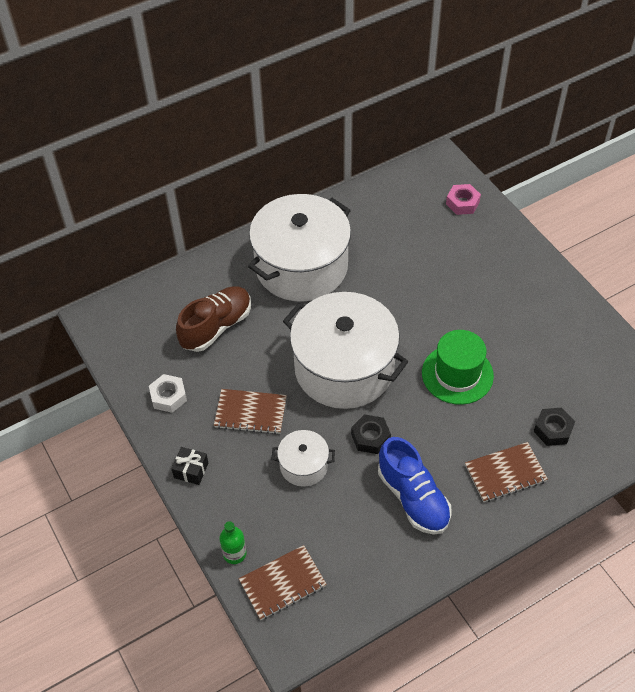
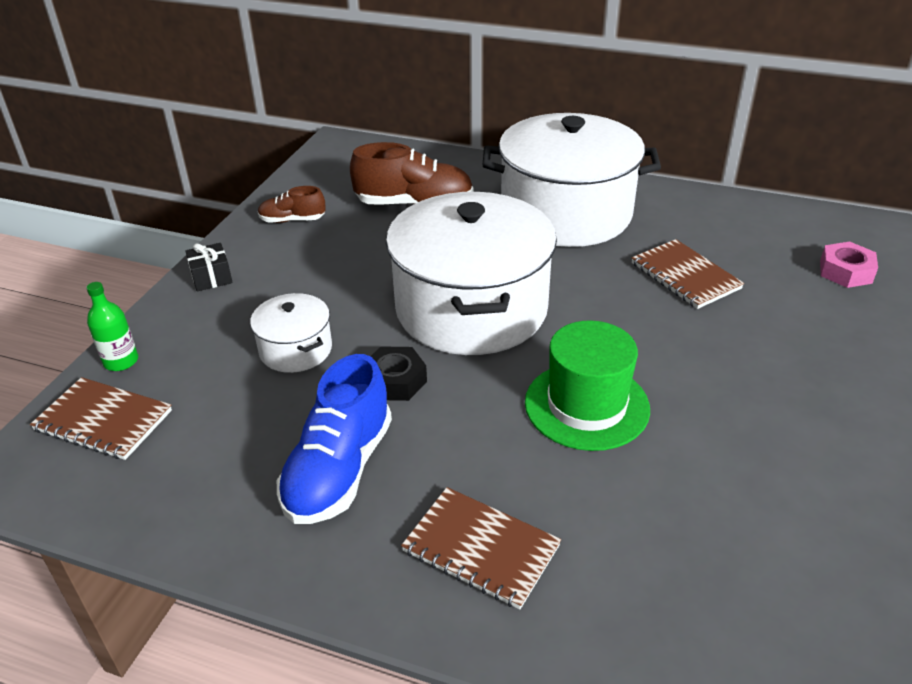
camera: 50 degrees right, 15 degrees down
white nut [149,374,187,413] -> brown shoe [258,186,326,223]
brown notebook [214,389,287,434] -> brown notebook moved to [632,239,744,309]
black nut [534,408,575,446] -> none

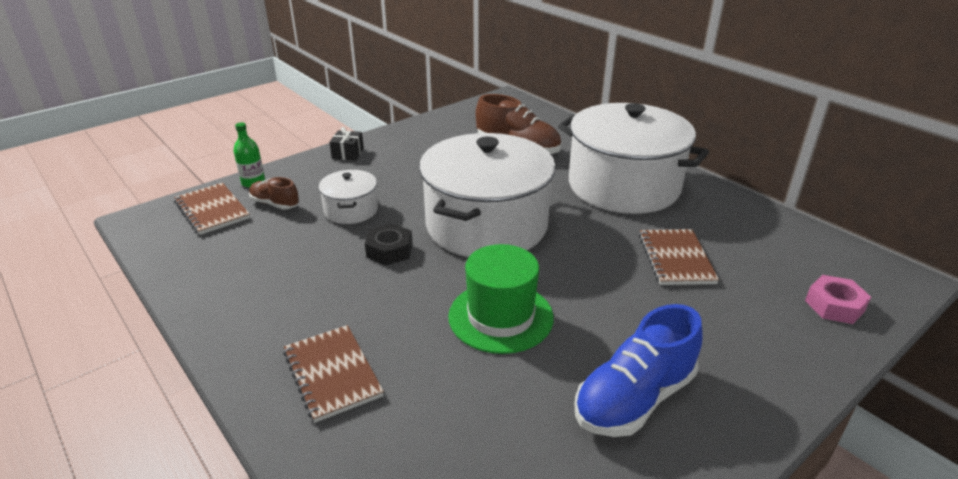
camera: 30 degrees right, 5 degrees down
brown shoe [258,186,326,223] -> brown shoe moved to [249,177,299,210]
blue shoe [277,354,392,524] -> blue shoe moved to [574,304,702,437]

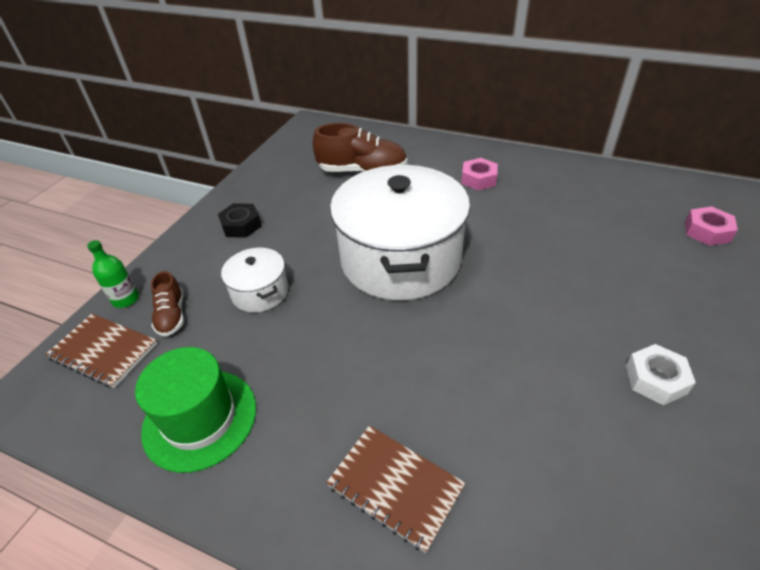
camera: 25 degrees left, 10 degrees up
brown shoe [249,177,299,210] -> brown shoe turned 105 degrees counterclockwise [151,271,184,337]
black gift [329,127,364,161] -> none
black nut [365,223,413,266] -> black nut moved to [218,203,261,238]
green hat [448,244,554,354] -> green hat moved to [135,347,256,473]
white pot [558,103,709,214] -> pink nut [461,158,498,190]
blue shoe [574,304,702,437] -> white nut [626,344,696,405]
brown notebook [639,229,719,285] -> none

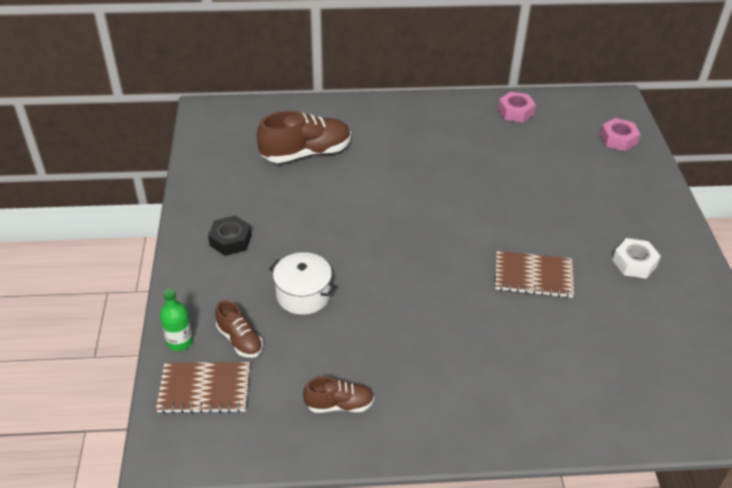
camera: 30 degrees left, 0 degrees up
green hat [135,347,256,473] -> brown shoe [303,377,374,413]
brown notebook [326,425,465,553] -> brown notebook moved to [495,251,574,298]
white pot [330,165,470,300] -> none
pink nut [461,158,498,190] -> pink nut moved to [498,91,536,122]

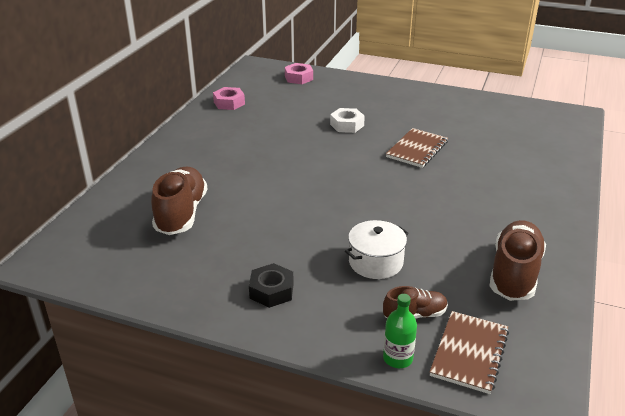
camera: 65 degrees left, 10 degrees down
brown shoe [303,377,374,413] -> brown shoe [490,220,546,301], size x1.81
white nut [612,238,661,279] -> white nut moved to [330,108,365,133]

